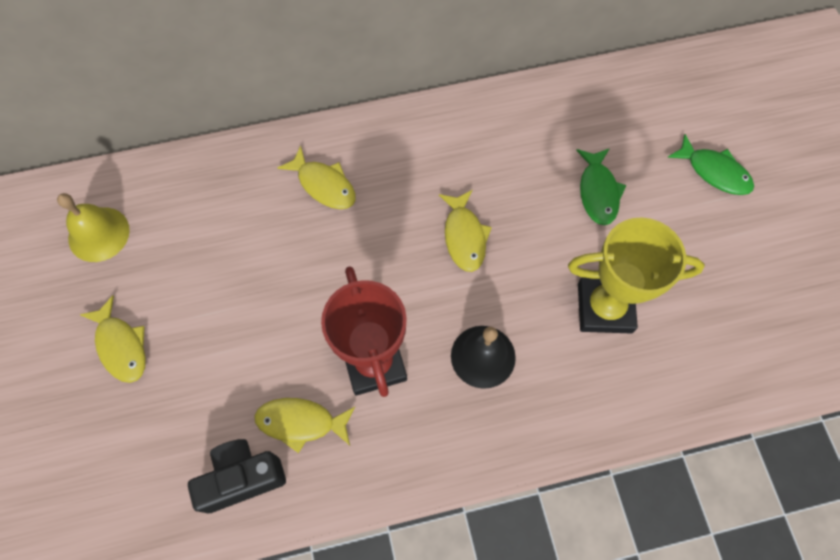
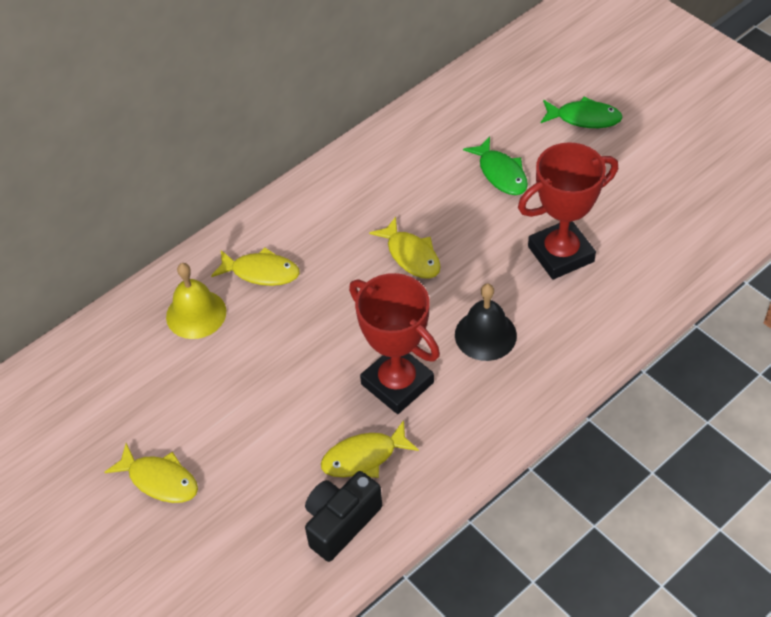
camera: 25 degrees left, 15 degrees down
yellow bell [57,193,130,262] -> yellow bell moved to [166,263,226,339]
yellow trophy [568,217,705,334] -> red trophy [518,142,618,280]

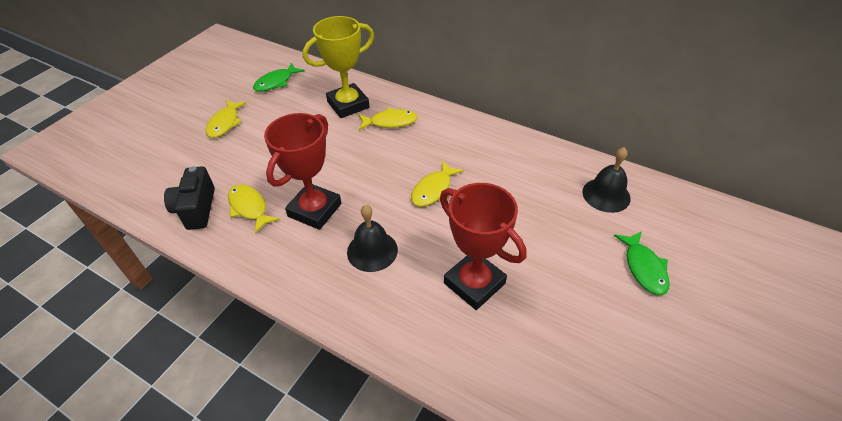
camera: 70 degrees right, 5 degrees down
yellow bell [166,263,226,339] -> yellow trophy [303,16,374,118]
yellow fish [211,247,300,286] -> yellow fish turned 90 degrees counterclockwise [358,108,418,130]
black camera [305,471,382,562] -> black camera turned 120 degrees counterclockwise [164,166,215,230]
green fish [463,136,528,195] -> green fish moved to [253,63,305,92]
none -> black bell [582,147,631,213]

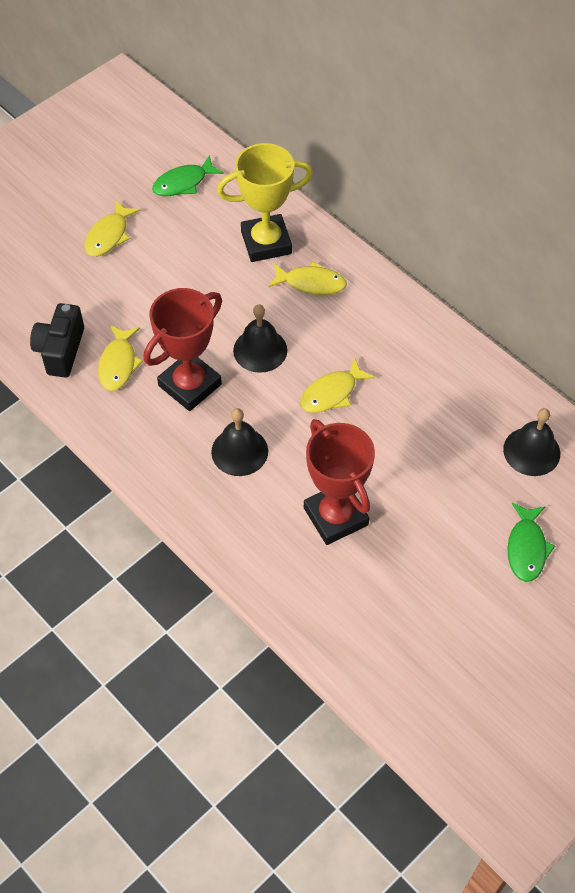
camera: 15 degrees right, 10 degrees up
yellow fish [228,184,280,234] -> yellow fish turned 150 degrees counterclockwise [98,325,143,391]
none -> black bell [233,304,287,373]

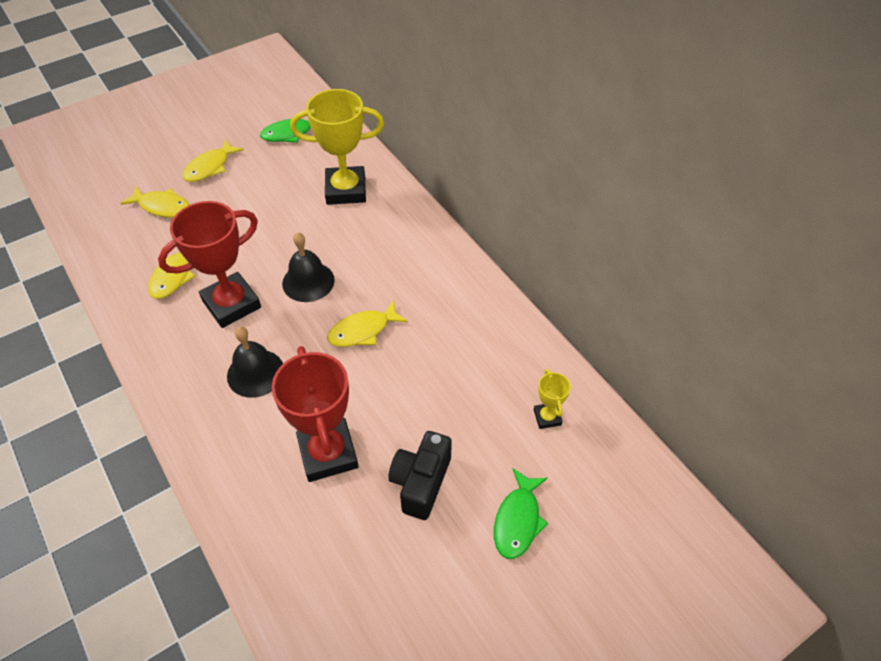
camera: 10 degrees right, 5 degrees down
black camera [30,303,84,378] -> black camera moved to [388,431,452,520]
yellow fish [268,261,347,295] -> yellow fish moved to [120,186,190,218]
black bell [503,408,560,476] -> yellow trophy [534,369,571,429]

